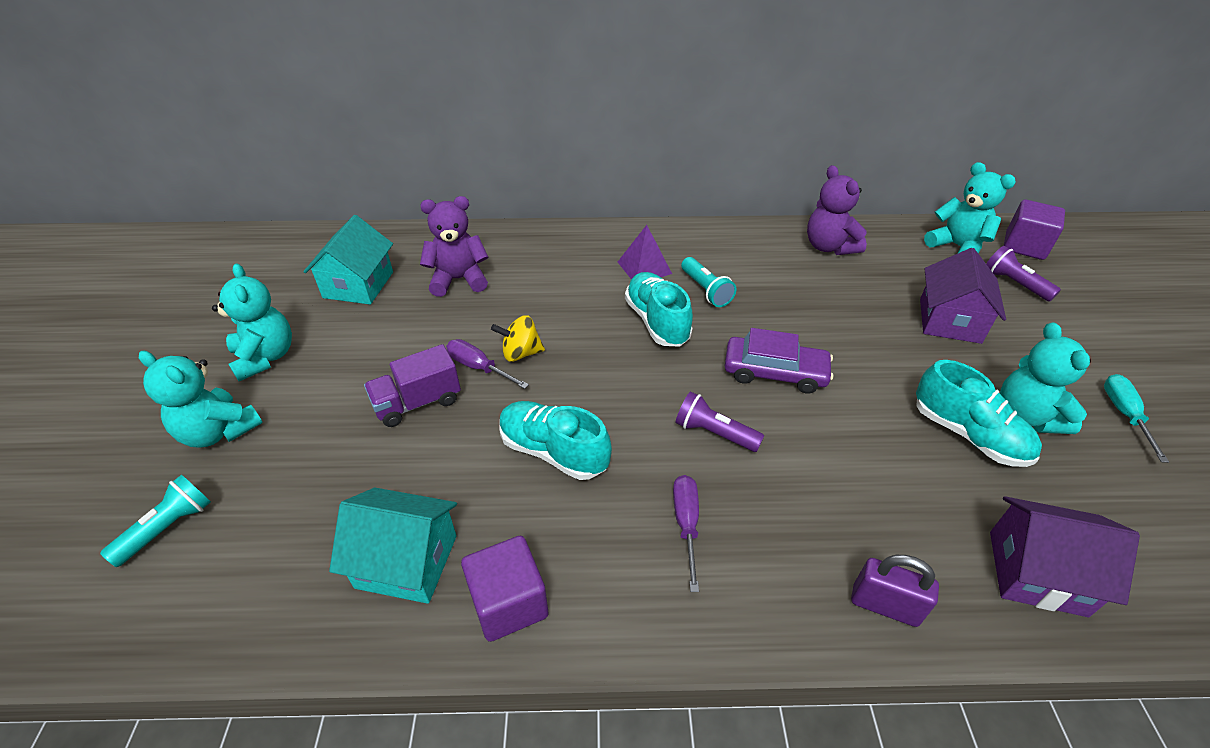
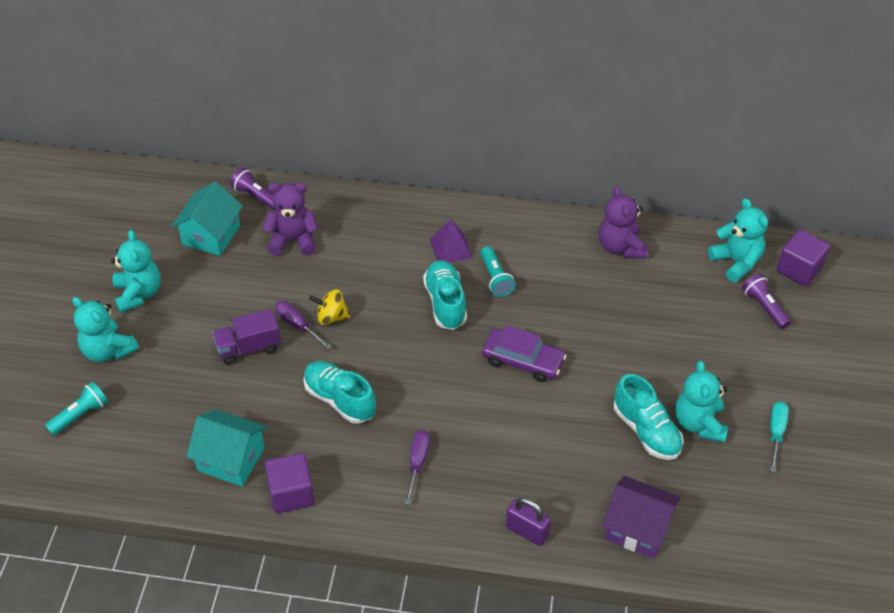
camera: 10 degrees right, 5 degrees up
purple flashlight [675,392,764,452] -> purple flashlight moved to [230,168,275,210]
purple house [920,248,1006,344] -> none

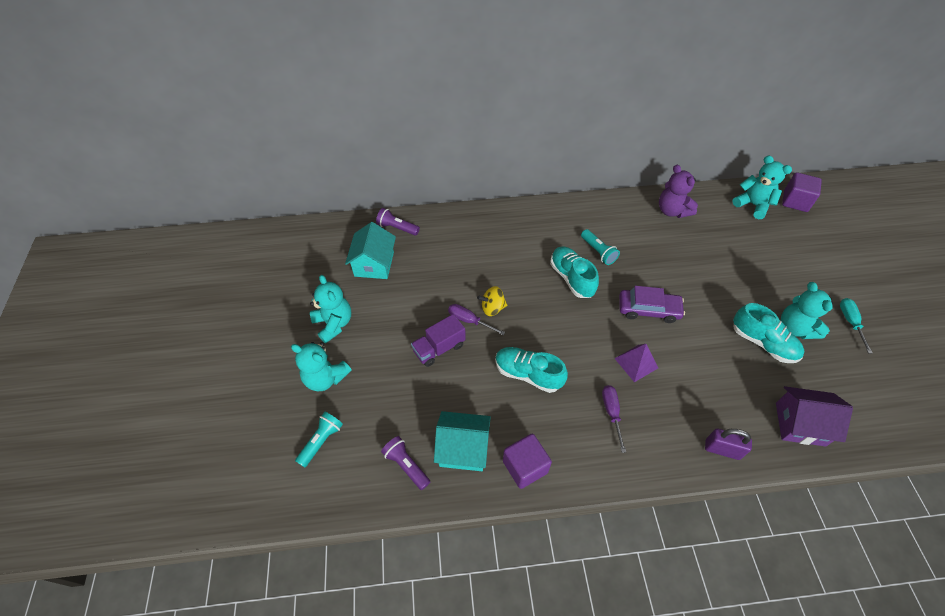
camera: 15 degrees left, 5 degrees up
purple teddy bear [263,183,319,256] -> none
purple pyramid [430,219,473,263] -> purple pyramid moved to [614,344,658,382]
purple flashlight [742,274,791,329] -> purple flashlight moved to [381,436,430,490]

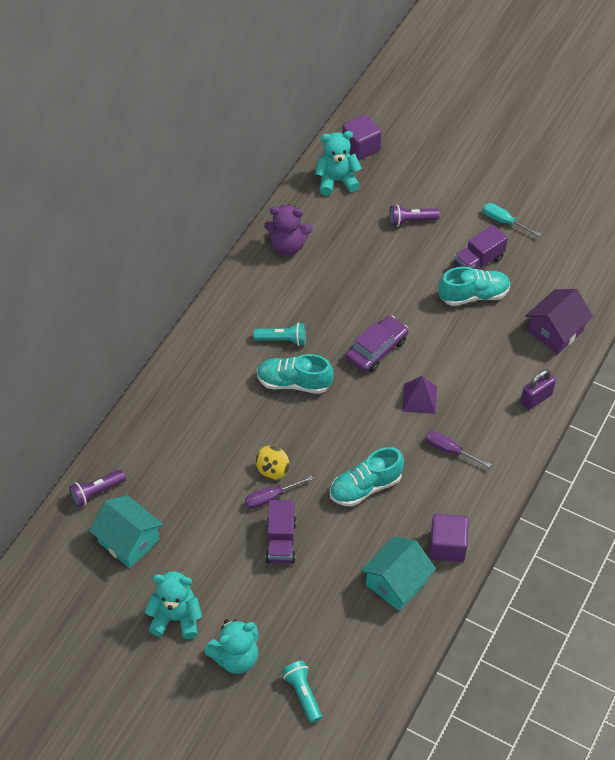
camera: 55 degrees left, 0 degrees up
purple flashlight [381,436,430,490] -> purple flashlight moved to [389,205,440,227]
turquoise teddy bear [781,282,833,339] -> purple truck [454,225,508,269]

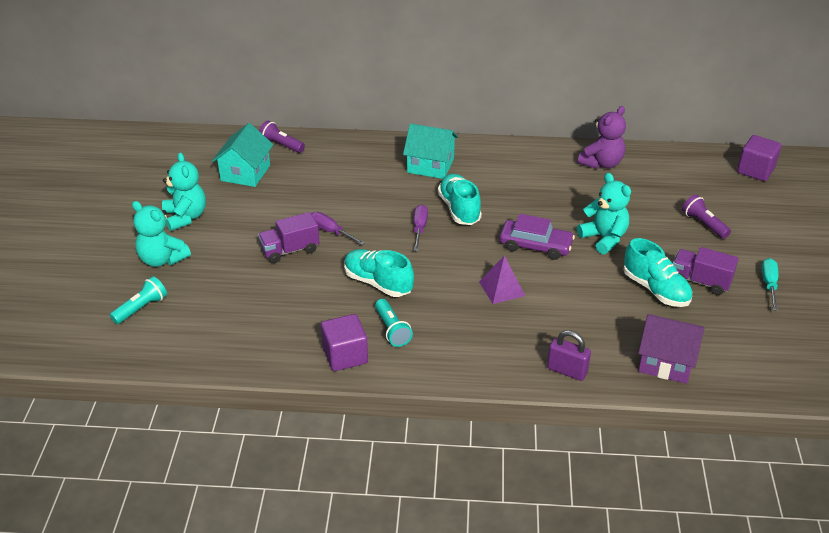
camera: 65 degrees right, 15 degrees down
turquoise flashlight [253,323,306,346] -> turquoise flashlight moved to [375,299,413,347]
yellow spinning top [256,446,289,480] -> none
purple teddy bear [264,204,313,256] -> purple teddy bear turned 120 degrees counterclockwise [578,106,626,169]
turquoise teddy bear [315,131,362,195] -> turquoise teddy bear moved to [577,173,631,254]
turquoise house [361,536,436,611] -> turquoise house moved to [403,124,458,179]
purple screwdriver [425,431,491,468] -> purple screwdriver moved to [414,204,428,251]

